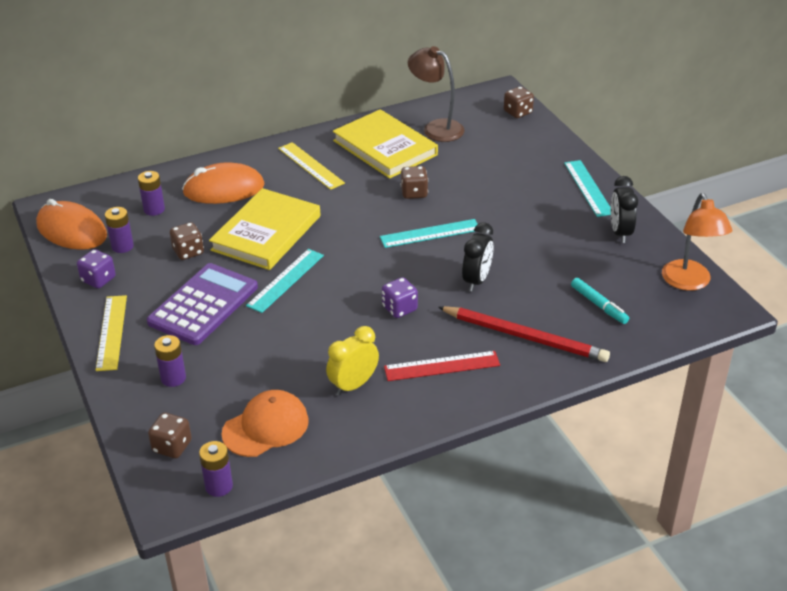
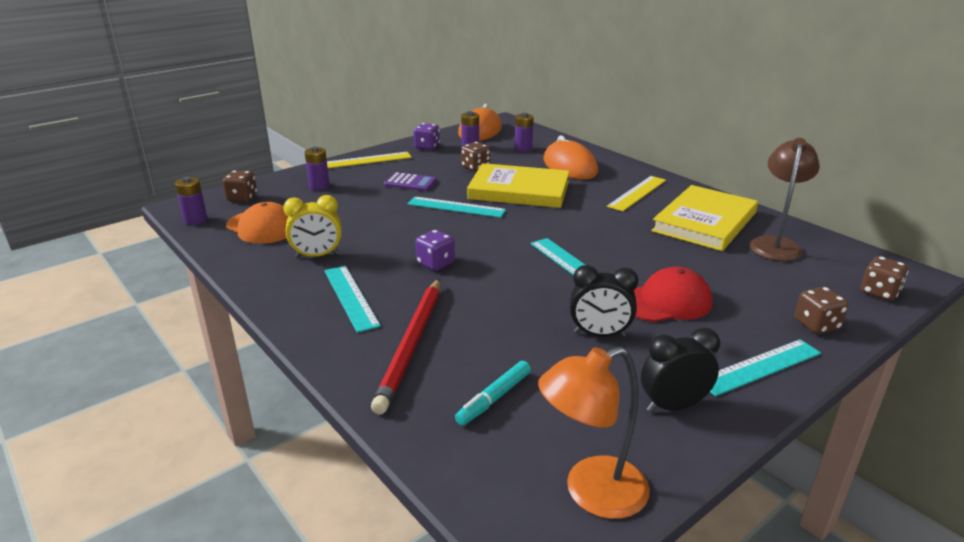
camera: 75 degrees right, 10 degrees down
purple calculator [147,263,258,345] -> purple calculator [384,172,437,191], size x0.53
yellow clock [326,326,379,396] -> yellow clock turned 135 degrees clockwise [283,195,342,258]
red ruler [384,351,500,381] -> turquoise ruler [324,266,381,333]
brown dice [401,166,428,199] -> brown dice moved to [795,287,849,334]
black clock [462,222,493,291] -> black clock moved to [570,265,638,337]
none -> red cap [634,267,712,322]

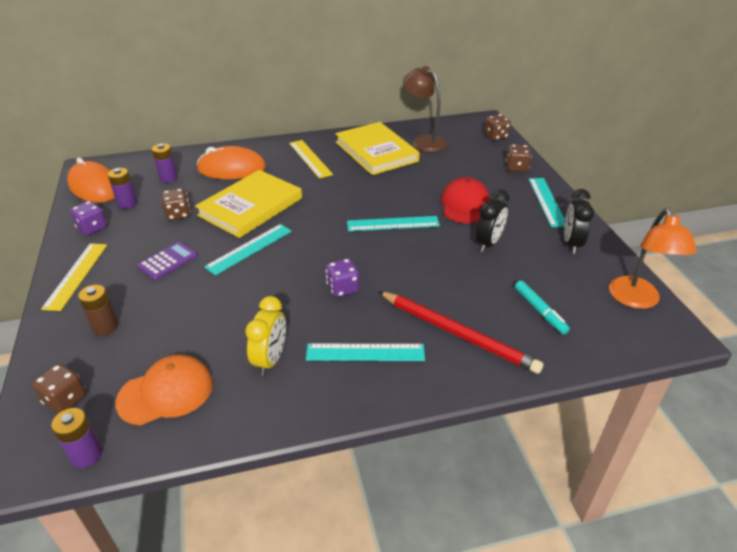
camera: 65 degrees left, 10 degrees up
purple battery [305,147,330,191] -> brown battery [78,285,118,336]

